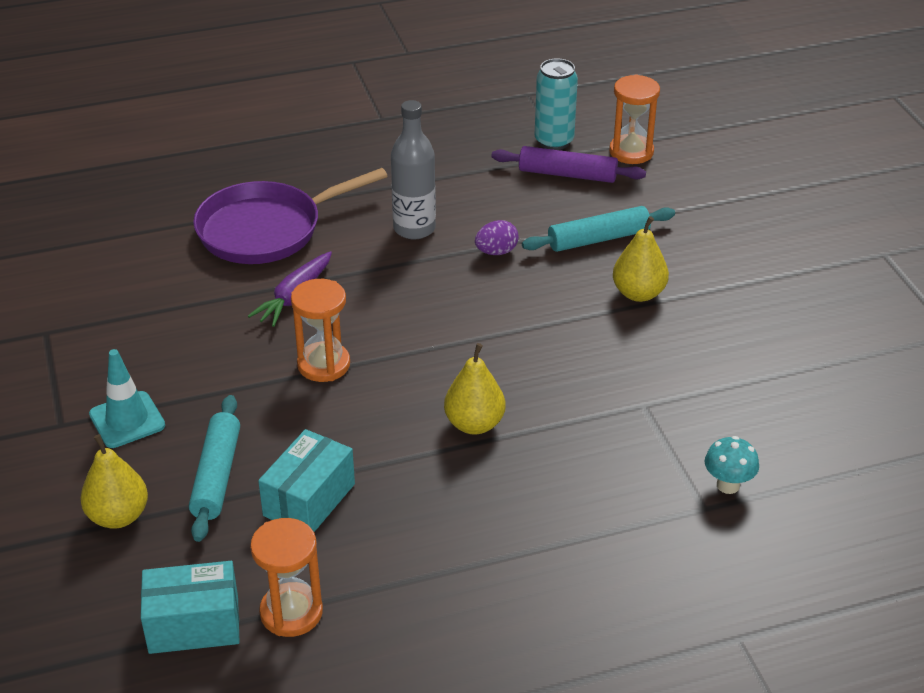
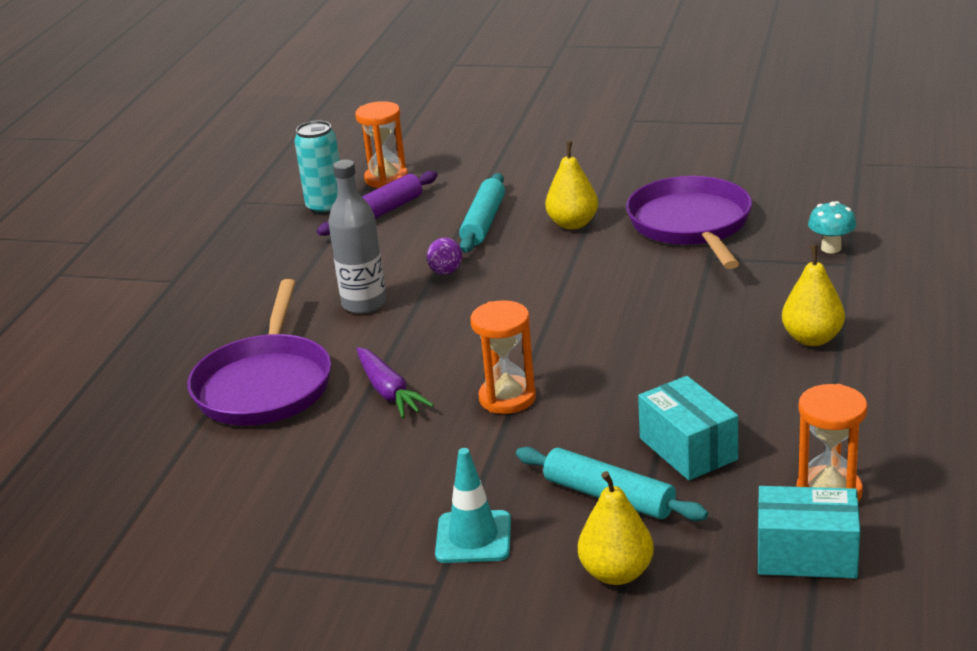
camera: 55 degrees left, 10 degrees down
turquoise box [141,561,240,654] -> turquoise box turned 75 degrees clockwise [758,486,860,579]
yellow pear [444,343,505,434] -> yellow pear moved to [782,245,845,346]
none -> purple pan [626,176,752,269]

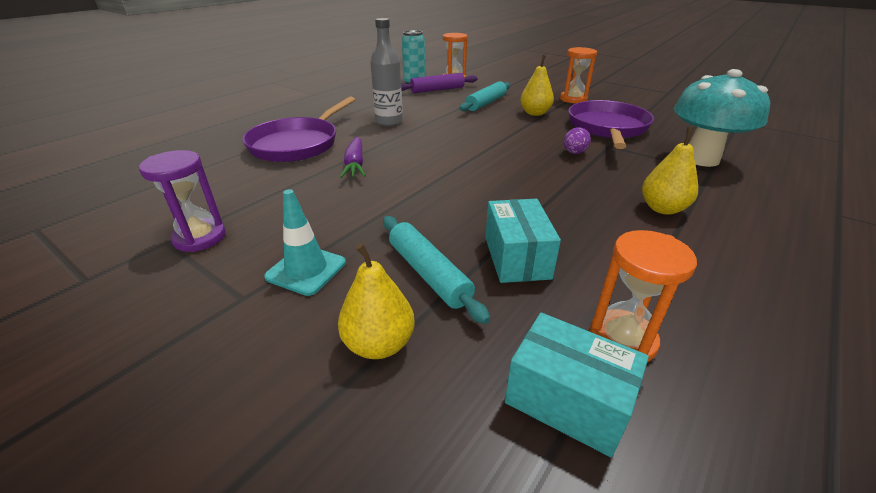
camera: 20 degrees right, 5 degrees up
purple egg [427,237,462,275] -> purple egg moved to [564,127,591,154]
orange hourglass [470,300,536,414] -> orange hourglass moved to [560,47,597,103]
turquoise mushroom [808,201,856,253] -> turquoise mushroom [674,69,770,167], size x2.29
none -> purple hourglass [139,150,226,252]

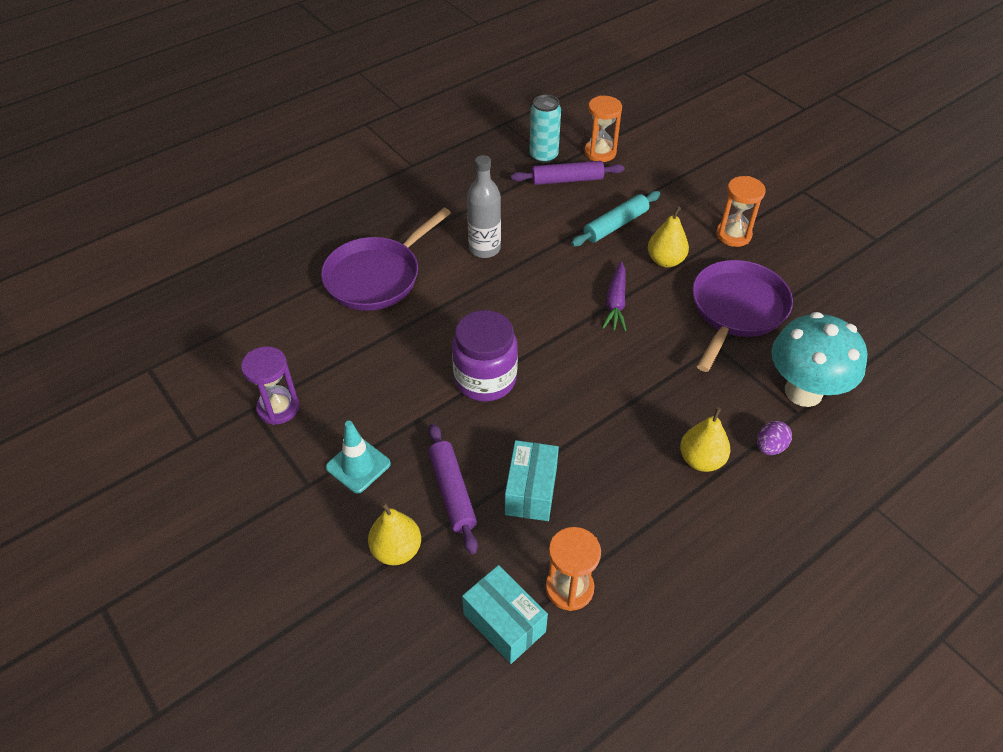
camera: 15 degrees right, 15 degrees up
purple carrot [340,137,366,178] -> purple carrot moved to [602,262,627,331]
turquoise rolling pin [383,216,490,324] -> purple rolling pin [429,424,478,554]
purple egg [564,127,591,154] -> purple egg moved to [757,421,792,455]
none -> purple jar [452,310,518,402]

